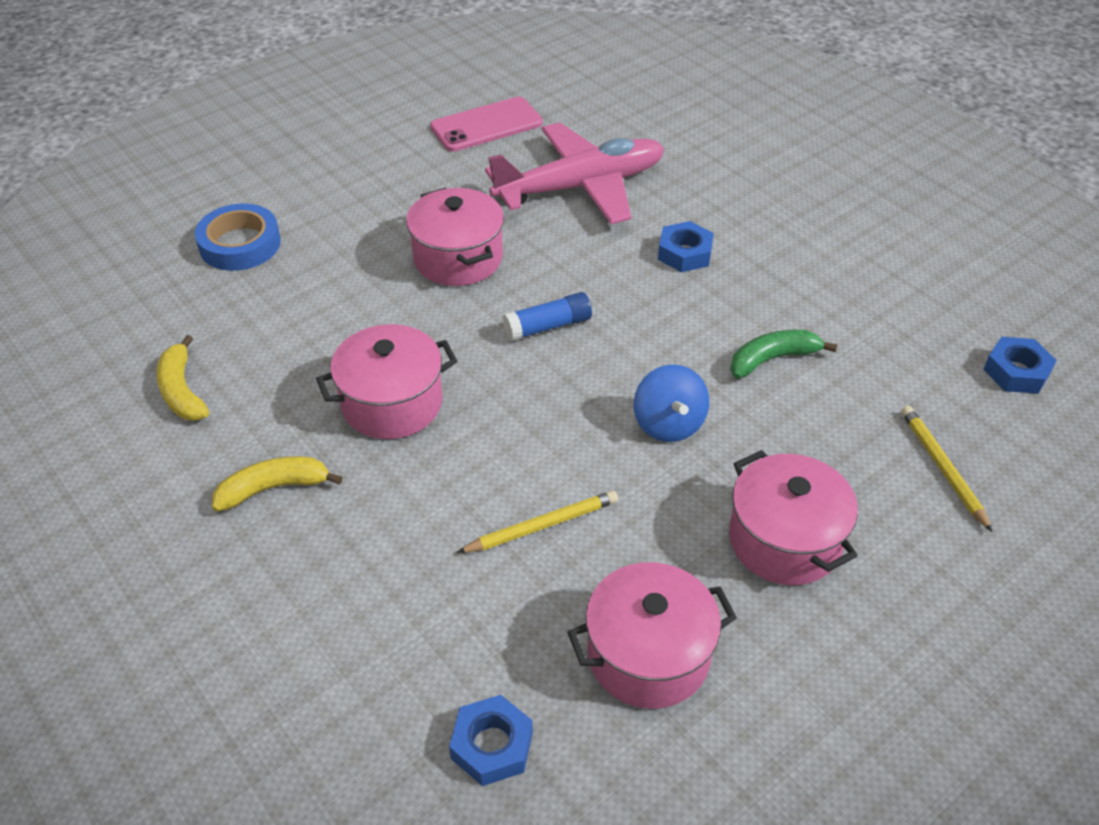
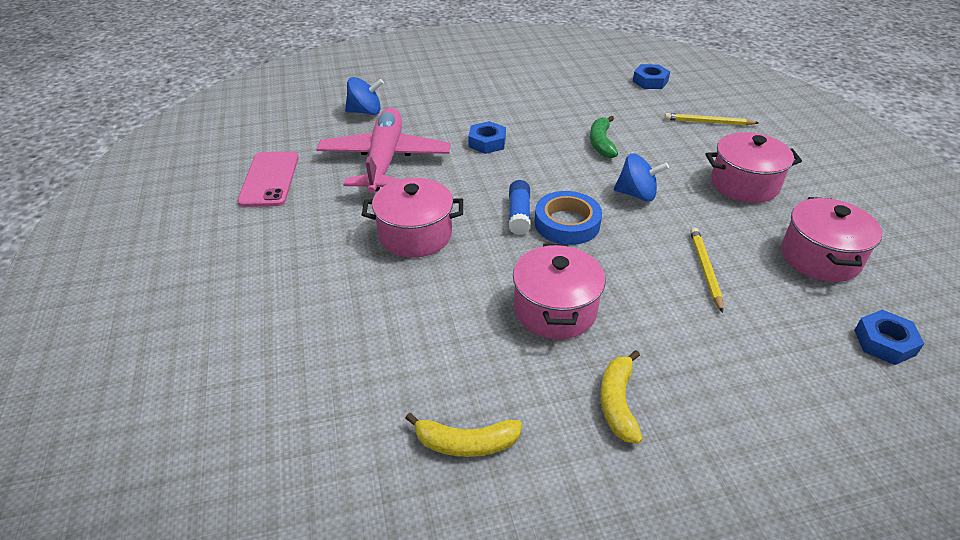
camera: 65 degrees left, 5 degrees down
blue tape [195,204,281,271] -> blue tape moved to [534,191,602,245]
none -> blue spinning top [345,77,384,115]

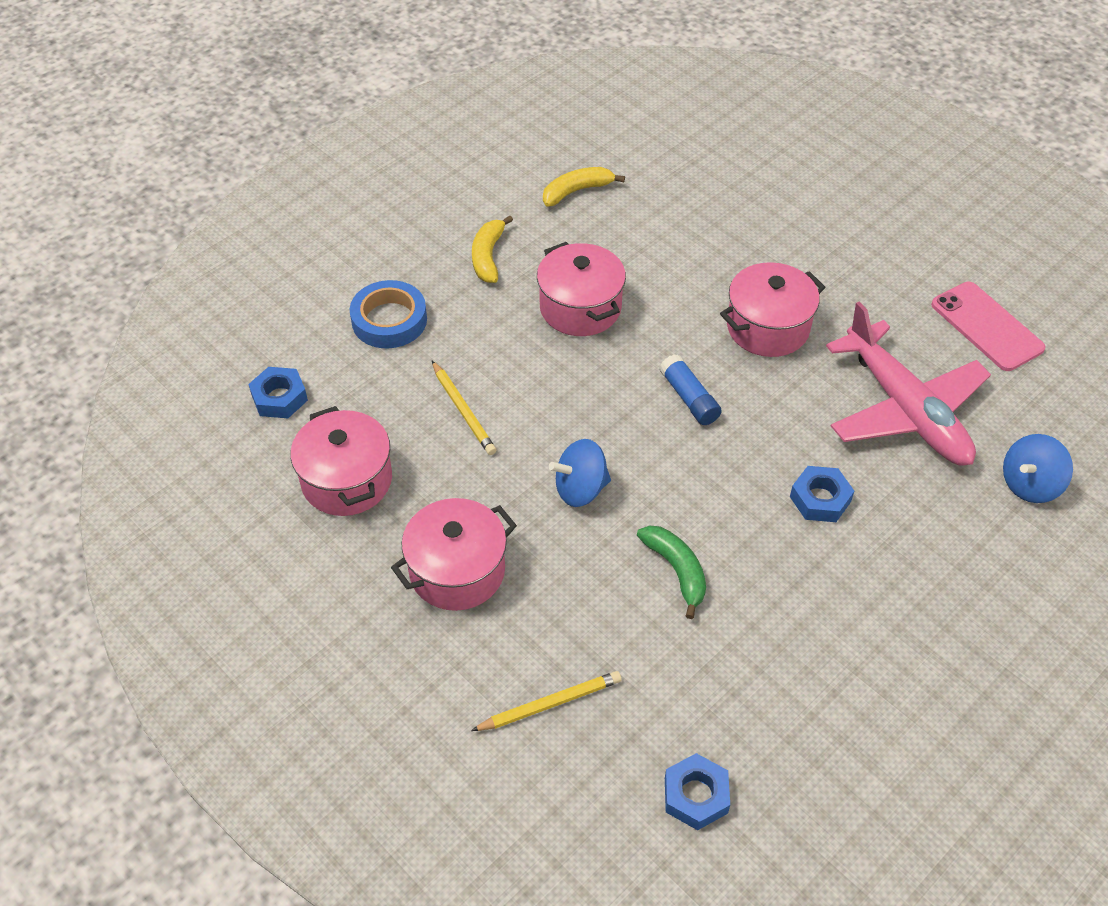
camera: 150 degrees right, 10 degrees up
blue tape [534,191,602,245] -> blue tape moved to [350,280,427,348]
yellow banana [600,350,643,444] -> yellow banana turned 150 degrees counterclockwise [472,215,513,283]

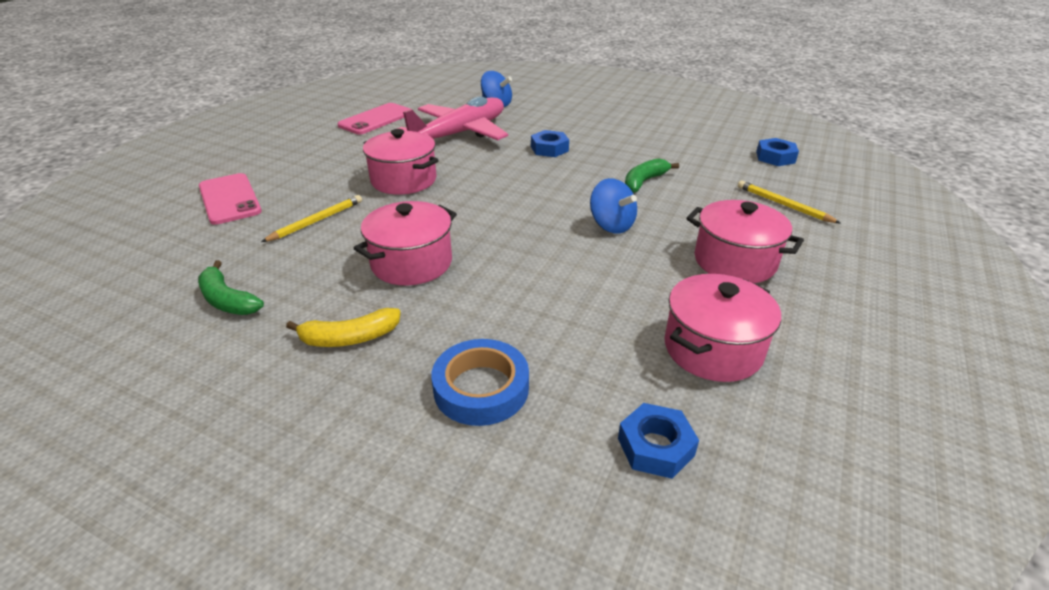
camera: 110 degrees left, 15 degrees down
yellow pencil [432,361,496,455] -> yellow pencil moved to [261,195,362,242]
yellow banana [543,167,625,207] -> green banana [198,260,264,315]
blue glue stick [660,354,722,425] -> none
none -> pink phone [199,173,262,225]

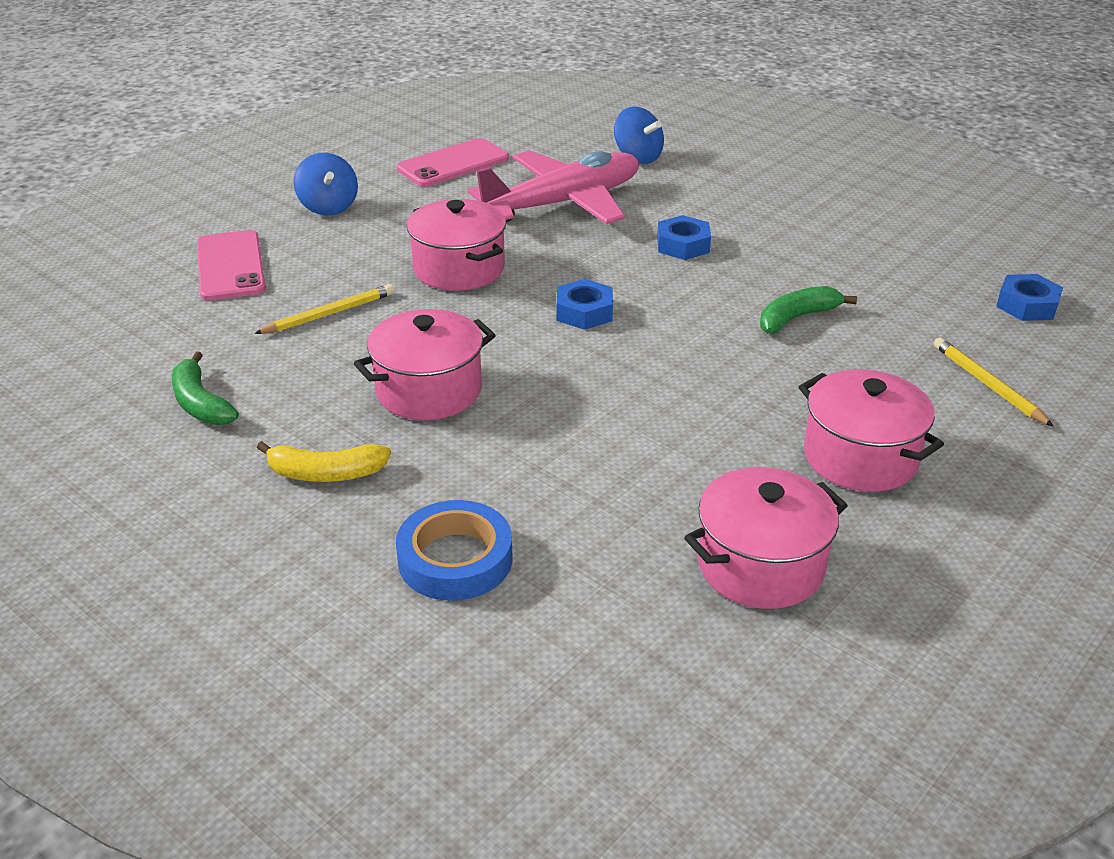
camera: 15 degrees right, 0 degrees up
blue spinning top [590,178,637,234] -> blue spinning top moved to [294,153,358,216]
blue nut [618,403,699,479] -> blue nut moved to [557,279,613,330]

